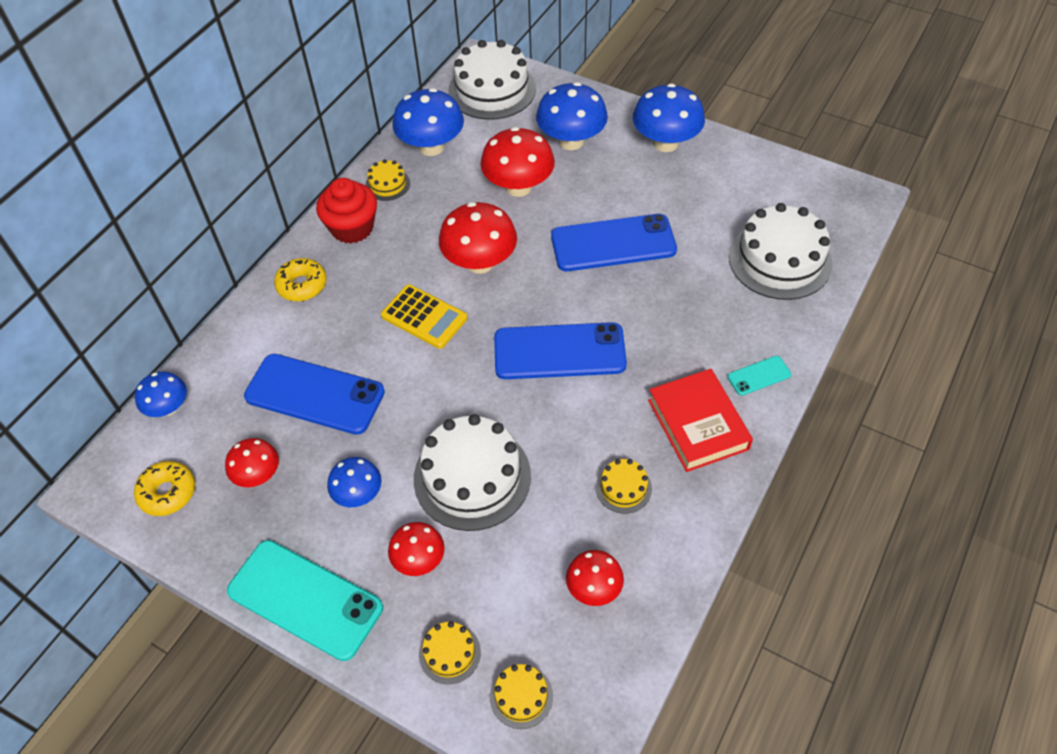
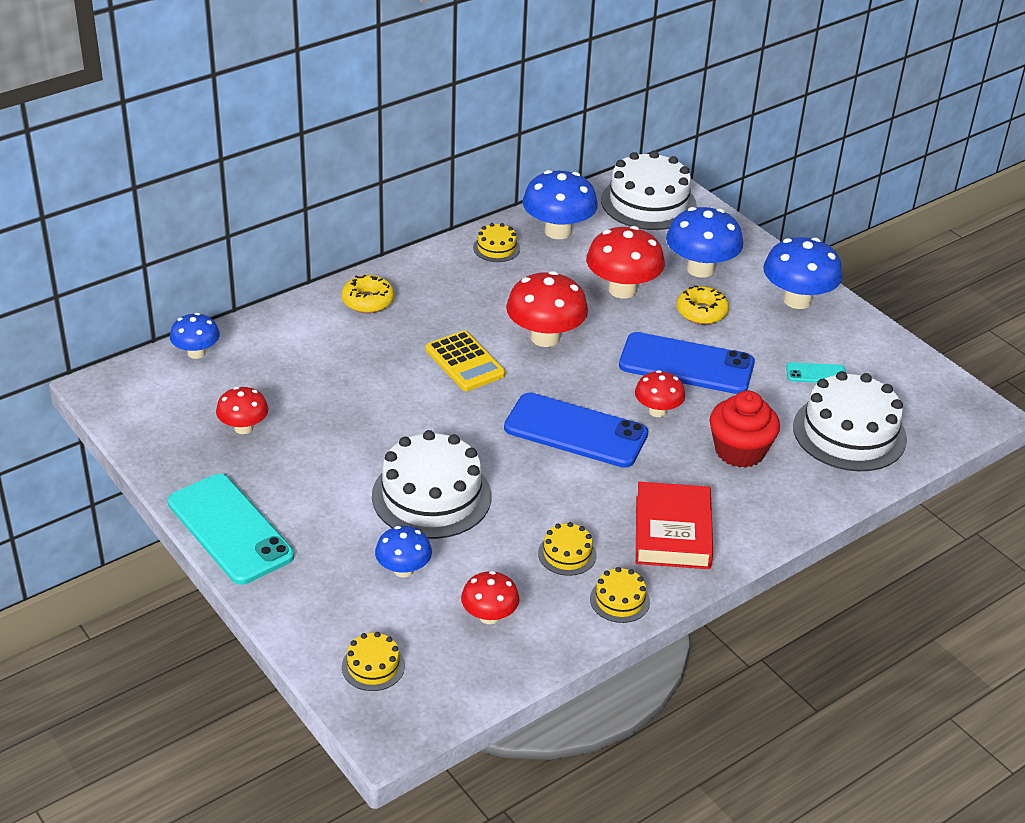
camera: 20 degrees right, 15 degrees down
yellow donut [134,461,195,516] -> yellow donut moved to [677,285,729,325]
blue phone [244,354,385,435] -> none
red cupcake [316,178,377,243] -> red cupcake moved to [710,390,780,468]
blue mushroom [327,457,381,507] -> blue mushroom moved to [375,526,432,578]
red mushroom [388,522,445,576] -> red mushroom moved to [635,370,685,417]
yellow cake [419,621,481,684] -> yellow cake moved to [590,567,650,623]
turquoise phone [727,356,791,396] -> turquoise phone moved to [786,362,846,383]

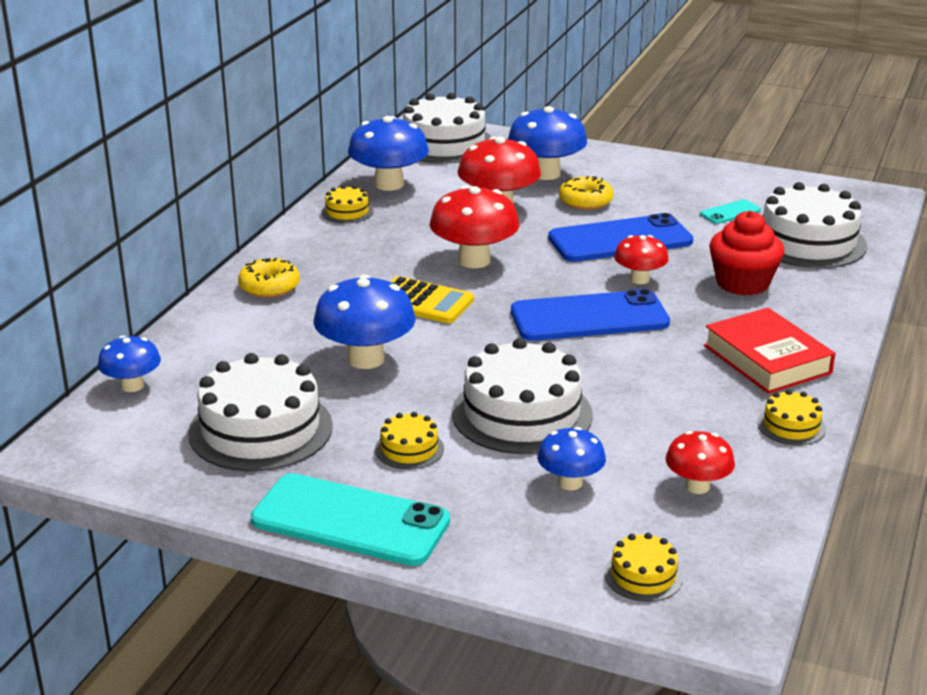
camera: 30 degrees left, 10 degrees down
red mushroom [216,387,269,434] -> white cake [188,353,333,471]
yellow cake [538,522,597,576] -> yellow cake moved to [375,412,444,469]
blue mushroom [763,237,843,309] -> blue mushroom moved to [313,274,415,369]

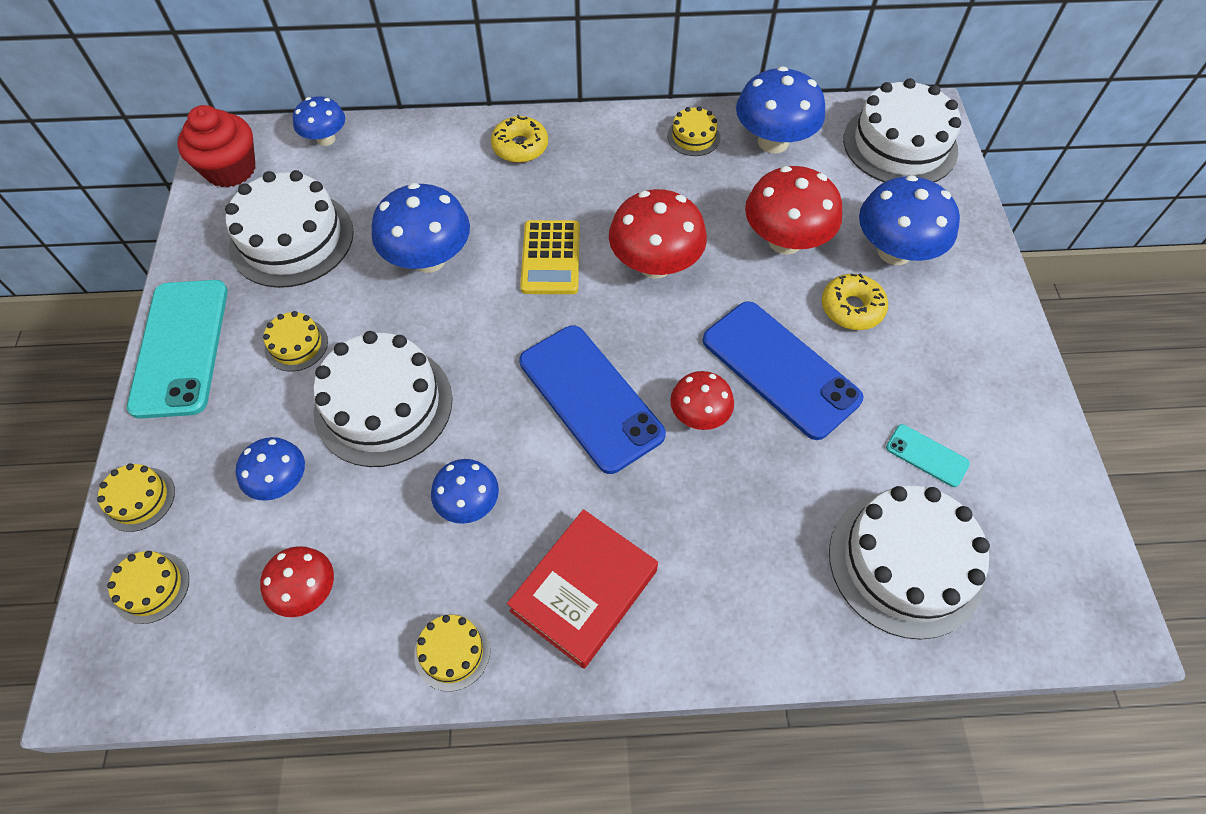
camera: 65 degrees right, 30 degrees up
red cupcake [709,211,784,296] -> red cupcake moved to [177,105,256,188]
none -> yellow cake [97,463,175,532]
none -> blue mushroom [431,459,499,524]

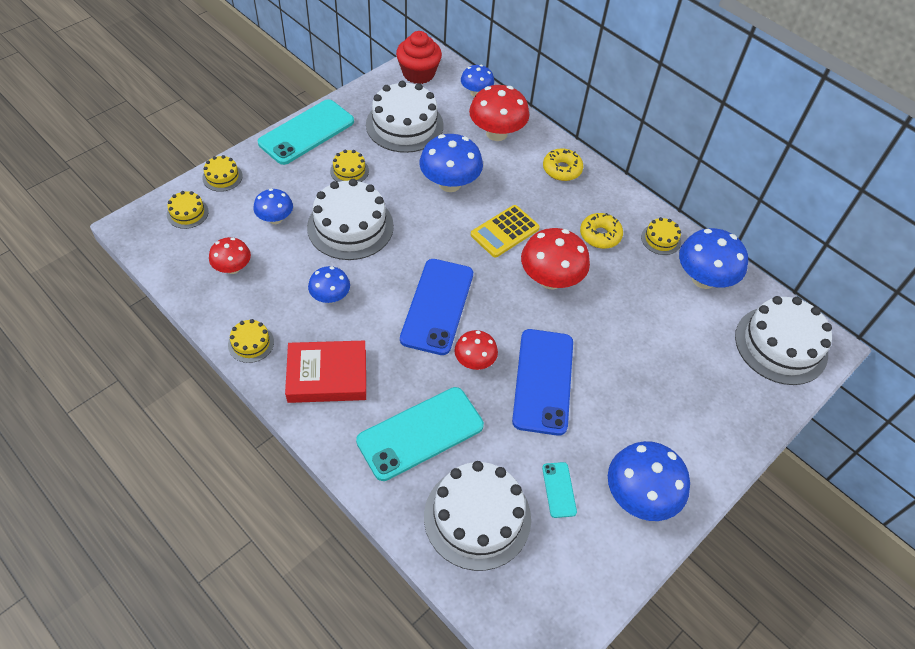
camera: 45 degrees right, 5 degrees down
red mushroom [745,166,842,255] -> red mushroom moved to [469,85,530,141]
yellow donut [822,273,888,330] -> yellow donut moved to [580,213,623,249]
blue mushroom [859,175,960,265] -> blue mushroom moved to [608,441,690,521]
none -> turquoise phone [356,387,484,481]

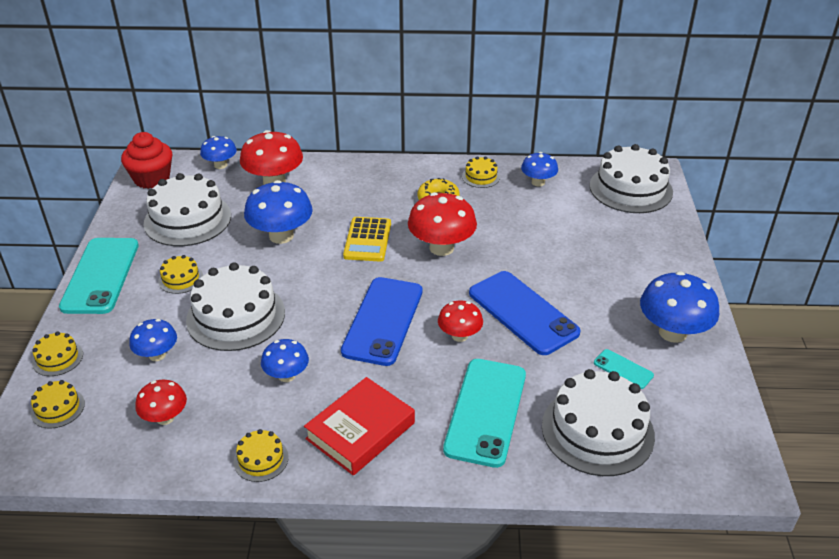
camera: 40 degrees left, 15 degrees down
blue phone [400,259,473,355] -> blue phone turned 45 degrees clockwise [341,277,422,366]
yellow donut [543,148,583,181] -> none
blue mushroom [679,228,748,289] -> blue mushroom [521,152,558,187], size x0.59

